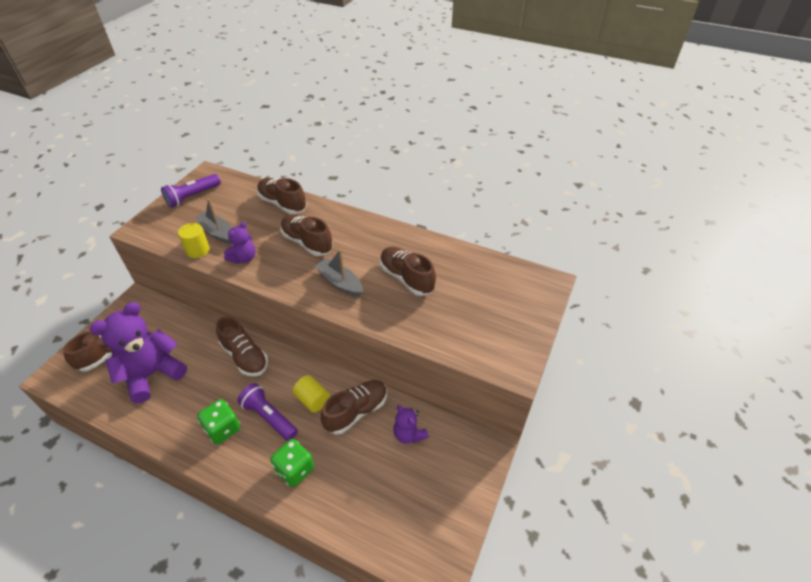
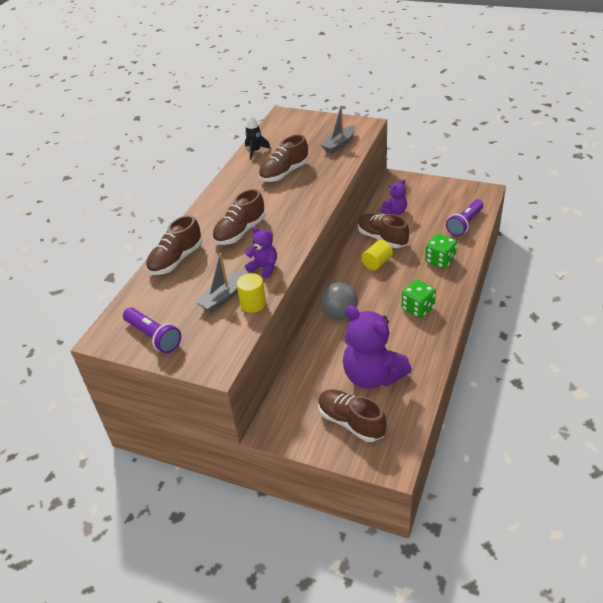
camera: 90 degrees left, 5 degrees down
brown shoe [216,316,268,376] -> grey ball [321,282,358,320]
purple flashlight [237,383,298,441] -> purple flashlight moved to [446,199,484,236]
grey boat [315,249,363,297] -> grey boat moved to [321,105,355,153]
none -> black rocket [245,115,271,160]

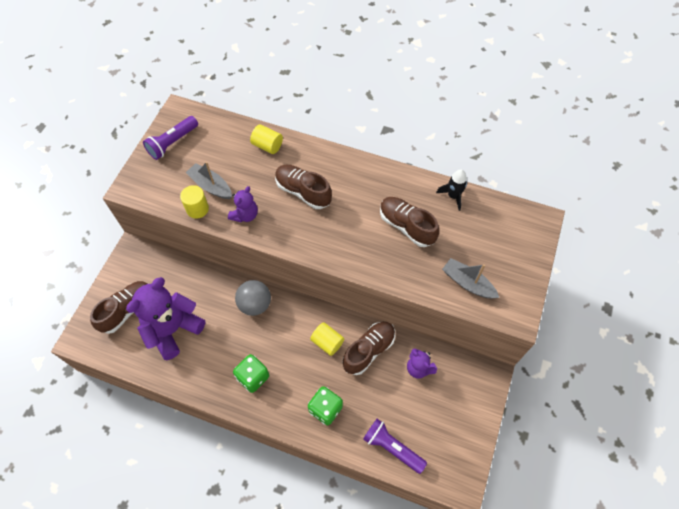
camera: 85 degrees right, 20 degrees up
brown shoe [146,215,202,275] -> yellow cylinder [250,124,283,154]

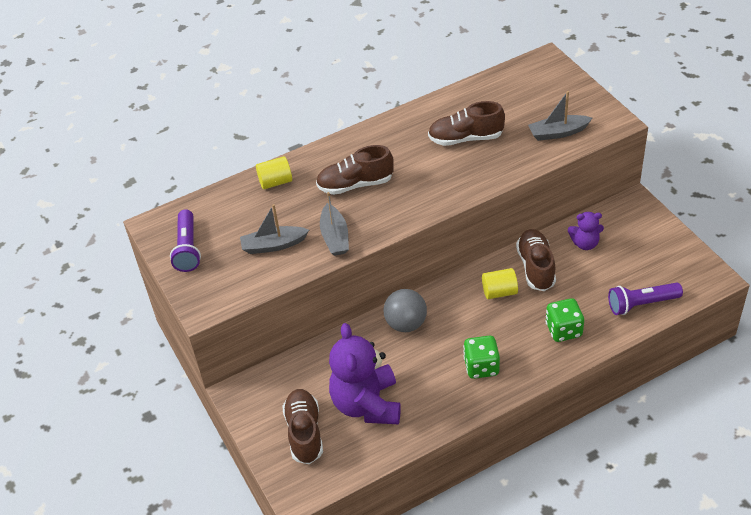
camera: 45 degrees left, 15 degrees down
yellow cylinder [180,185,209,219] -> none
purple teddy bear [228,186,258,222] -> grey boat [320,192,349,256]
black rocket [436,169,467,211] -> none

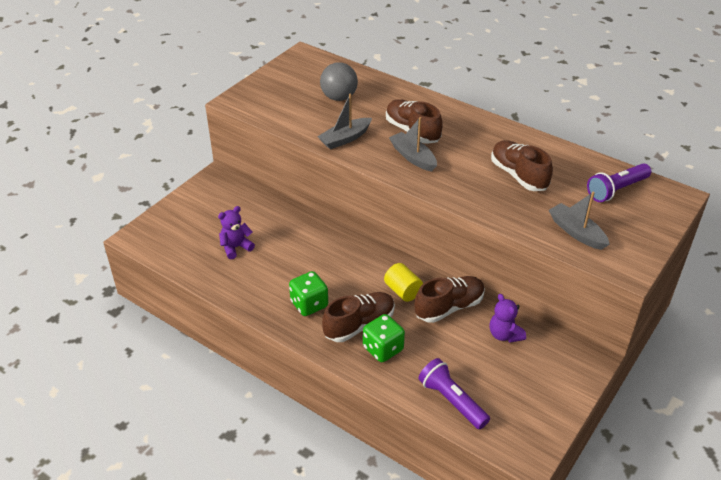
camera: 60 degrees right, 5 degrees down
purple flashlight [170,209,201,272] -> purple flashlight moved to [587,163,651,202]
grey boat [240,204,309,254] -> grey boat moved to [389,117,437,172]
yellow cylinder [256,156,292,189] -> none
brown shoe [282,389,323,464] -> brown shoe moved to [322,292,395,342]
purple teddy bear [329,323,401,424] -> purple teddy bear [218,206,255,259], size x0.50
grey ball [383,289,427,332] -> grey ball moved to [320,62,358,101]

